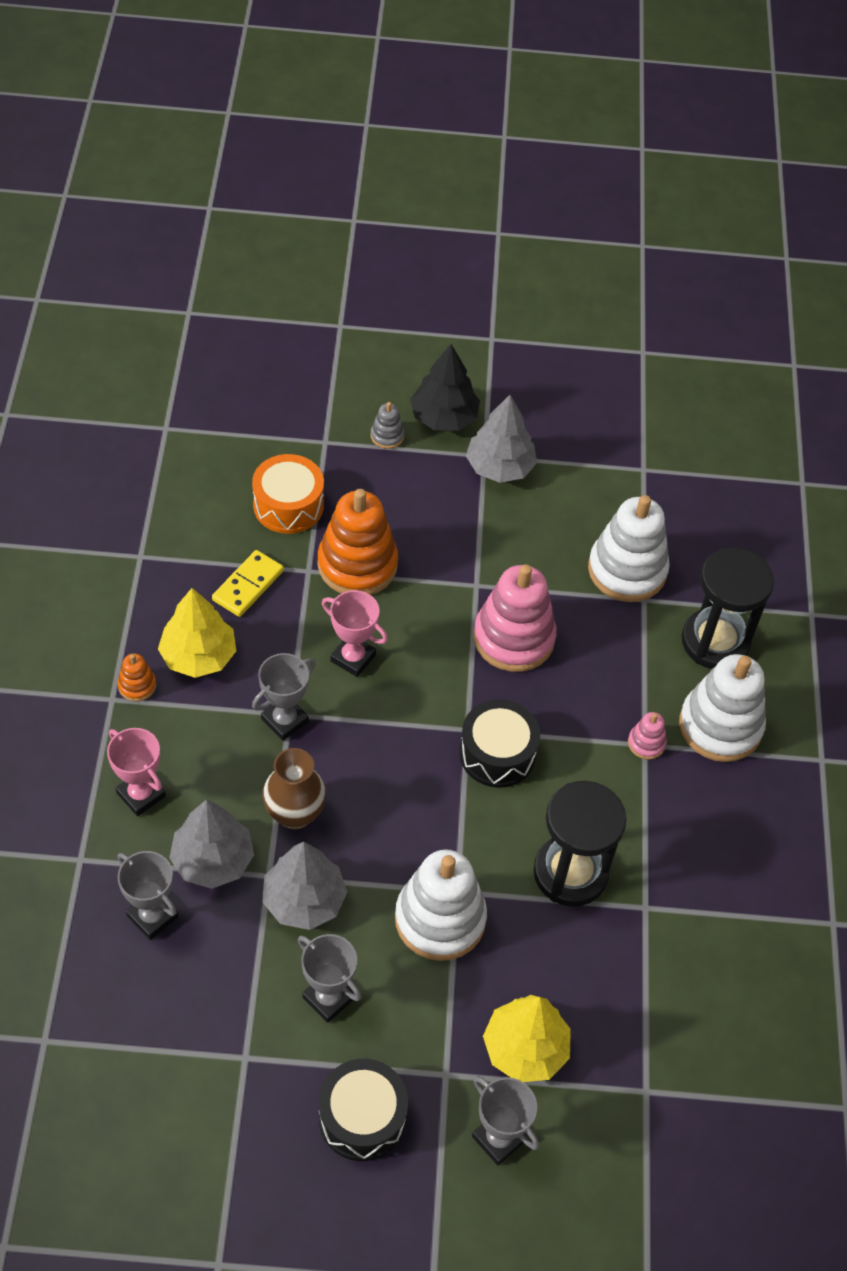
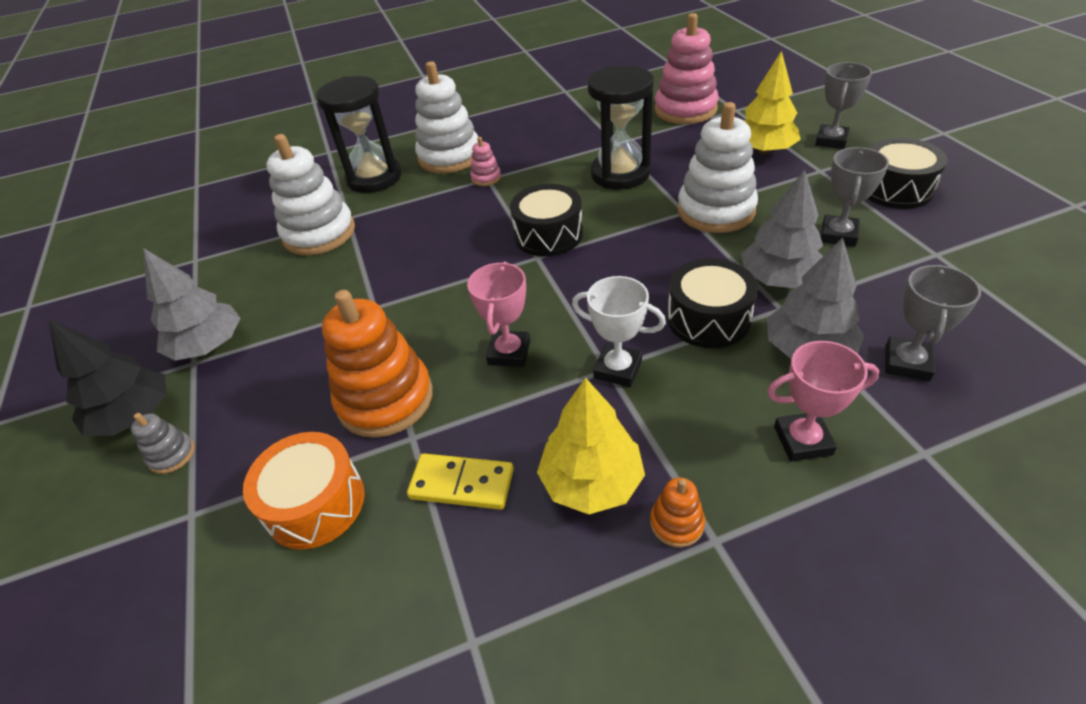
camera: 105 degrees left, 10 degrees down
pink trophy [107,728,165,816] -> pink trophy turned 60 degrees clockwise [767,341,880,462]
grey trophy [252,653,316,741] -> white trophy [572,276,666,387]
brown vase [262,748,326,830] -> black drum [667,258,758,348]
pink stacking toy [473,564,557,672] -> pink stacking toy moved to [654,13,719,124]

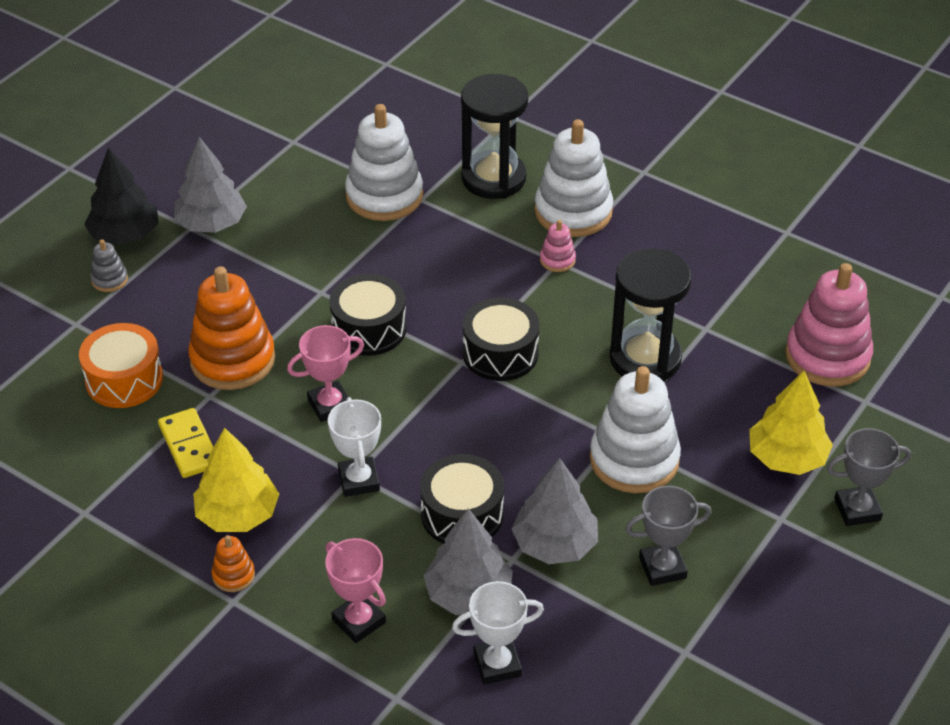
camera: 50 degrees right, 0 degrees up
black drum [868,138,948,209] -> black drum moved to [329,274,407,356]
grey trophy [885,264,981,382] -> white trophy [452,581,544,685]

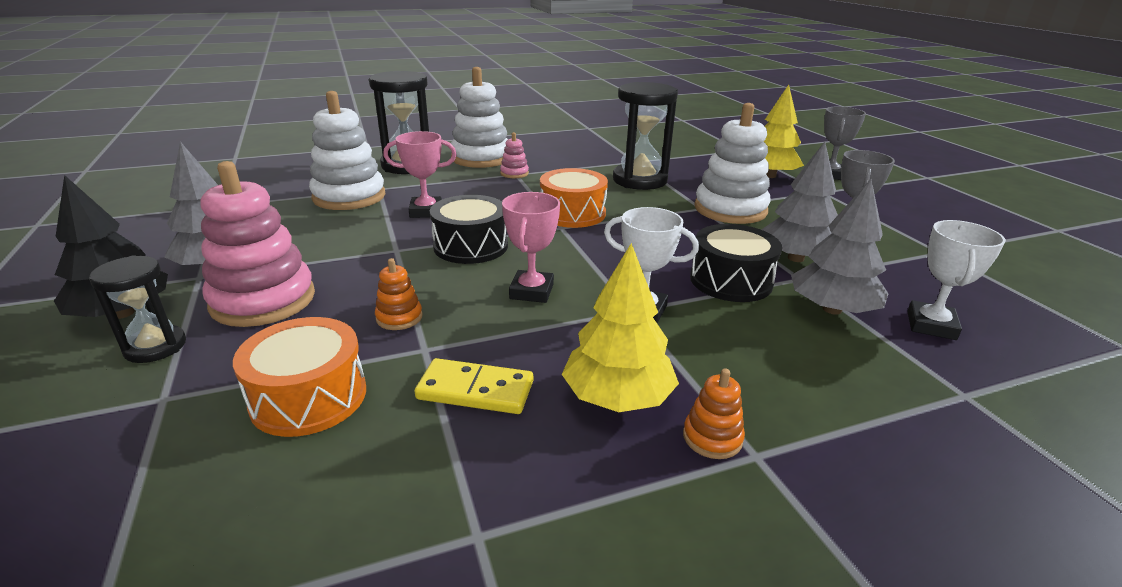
camera: 55 degrees left, 15 degrees down
grey stacking toy [90,239,128,292] -> black hourglass [89,255,186,363]
orange stacking toy [188,266,275,390] -> orange stacking toy [375,258,423,330], size x0.45
pink trophy [325,538,386,643] -> pink trophy moved to [383,131,457,218]
black drum [462,297,539,381] -> orange drum [540,168,608,228]
pink stacking toy [785,263,873,386] -> pink stacking toy moved to [201,161,315,327]

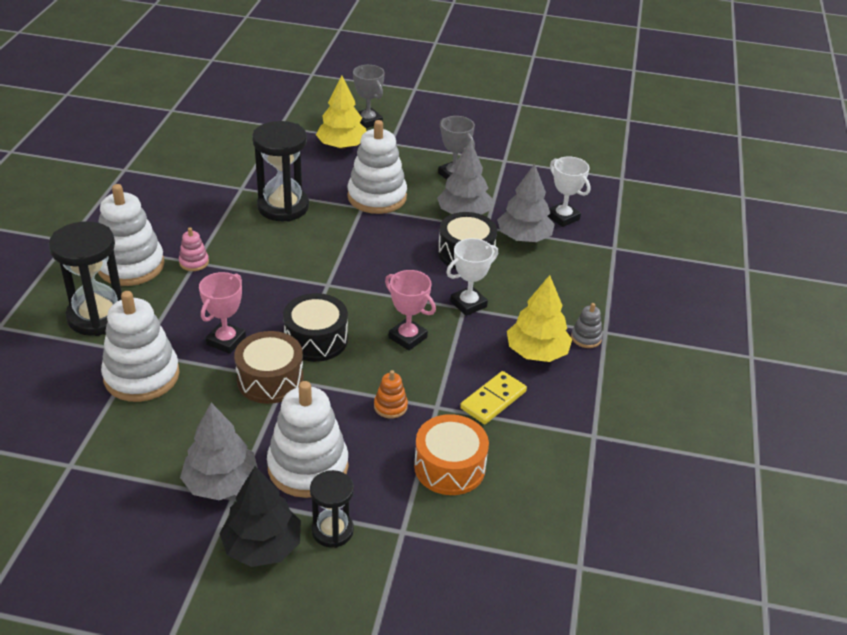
camera: 60 degrees left, 10 degrees up
pink stacking toy [201,161,315,327] -> white stacking toy [267,381,348,498]
orange drum [540,168,608,228] -> none
orange stacking toy [683,369,745,459] -> grey stacking toy [571,303,603,348]
none -> brown drum [234,331,304,404]

